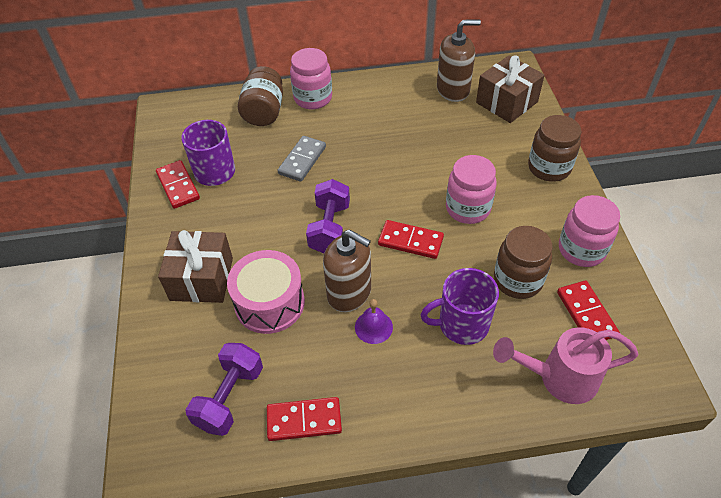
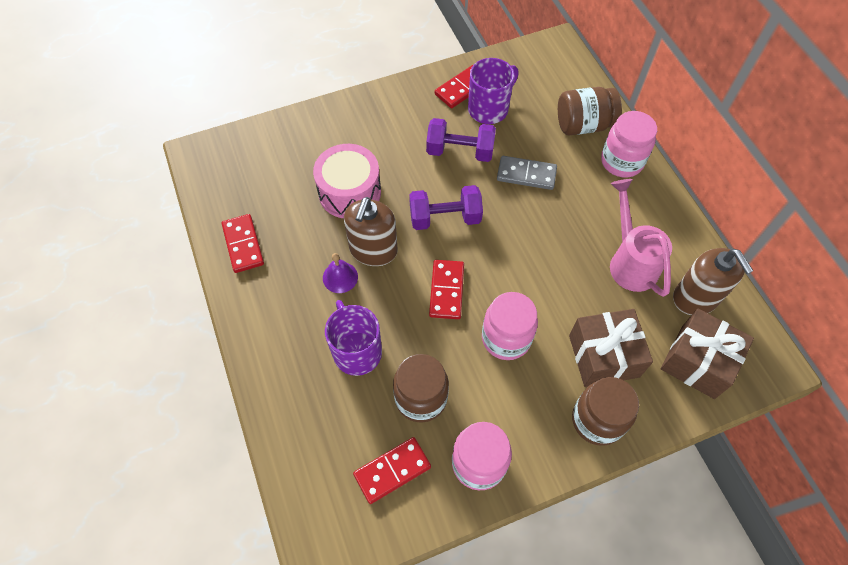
camera: 75 degrees right, 10 degrees up
brown gift [158,230,233,303] -> brown gift moved to [569,309,653,387]
purple dumbbell [185,343,263,436] -> purple dumbbell moved to [426,118,496,162]
pink watering can [493,327,639,404] -> pink watering can moved to [610,179,672,297]

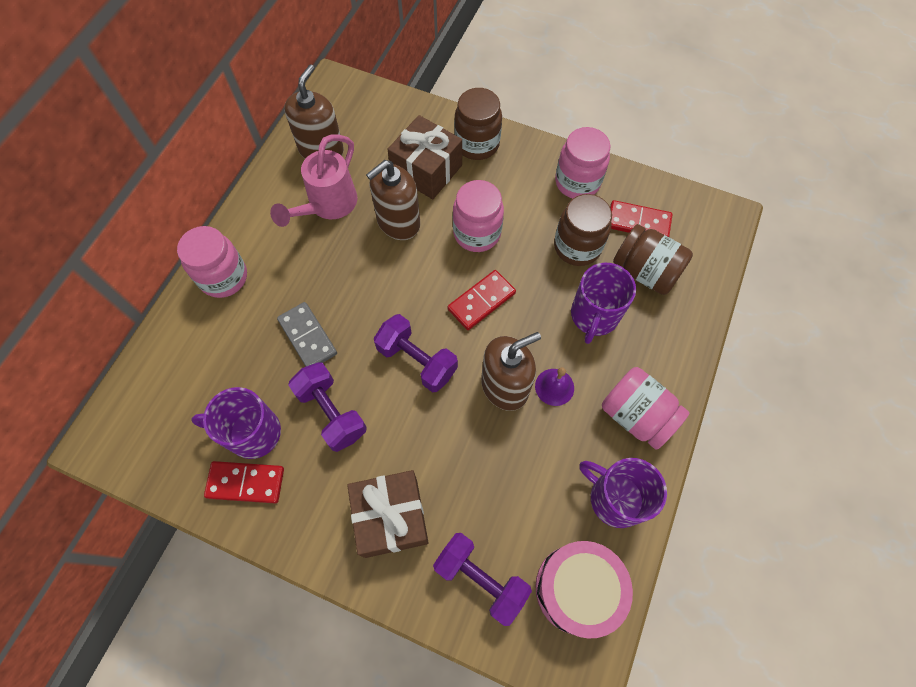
camera: 135 degrees left, 5 degrees up
red domino [222,214,264,273] -> purple mug [579,458,667,528]
pink drum [313,144,381,218] -> pink drum moved to [535,541,633,638]
brown jar [558,87,622,135] -> brown jar moved to [613,224,693,295]
brown gift [661,309,754,399] -> brown gift moved to [347,470,429,558]
none -> brown soap dispenser [366,160,420,240]
none -> purple dumbbell [433,533,532,626]
none -> pink jar [602,367,689,450]

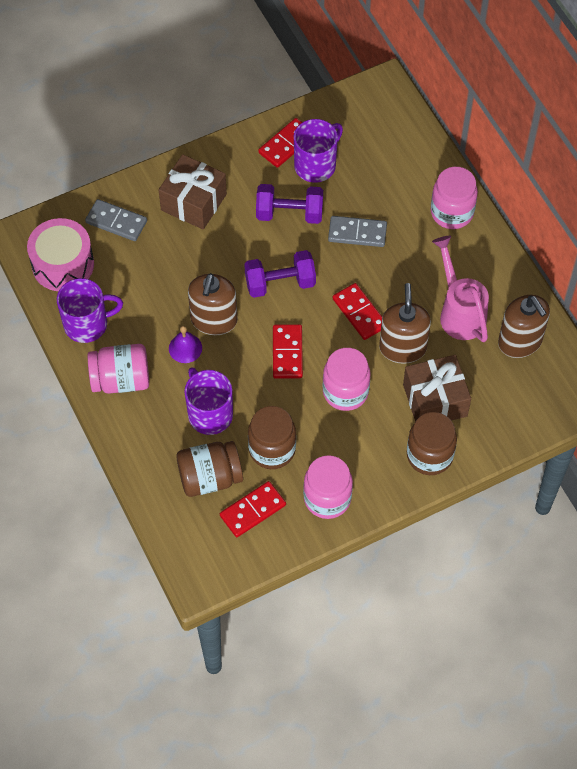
camera: 130 degrees right, 5 degrees down
purple dumbbell [433,533,532,626] -> grey domino [85,199,147,241]
none -> red domino [333,283,382,340]

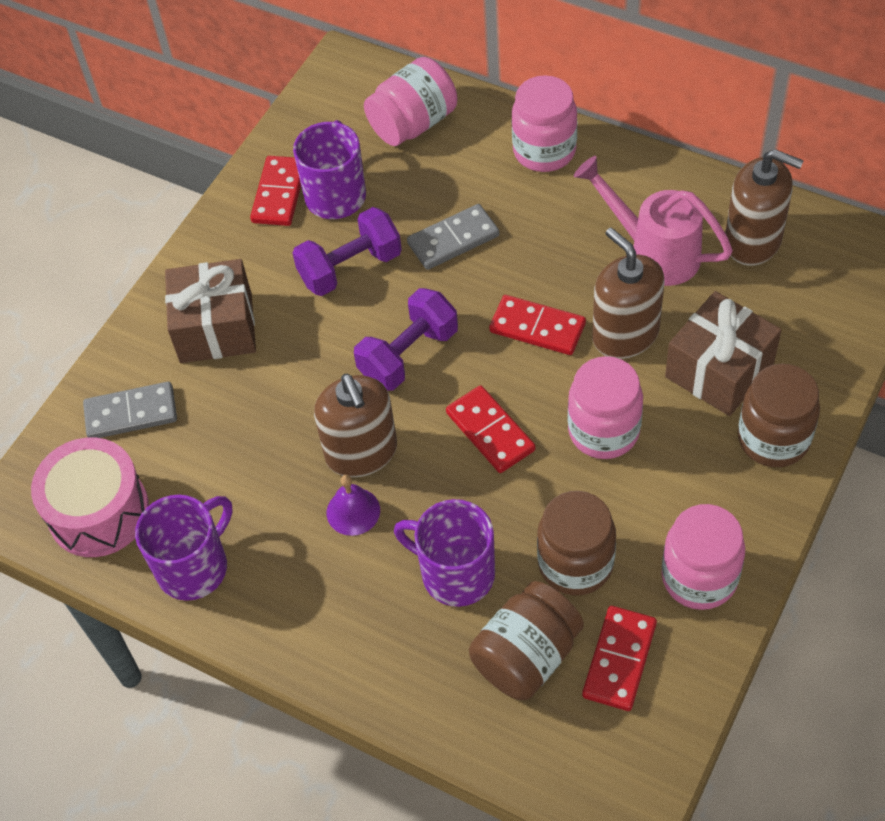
camera: 30 degrees left, 5 degrees down
pink jar [88,344,149,394] -> pink jar moved to [364,57,457,146]

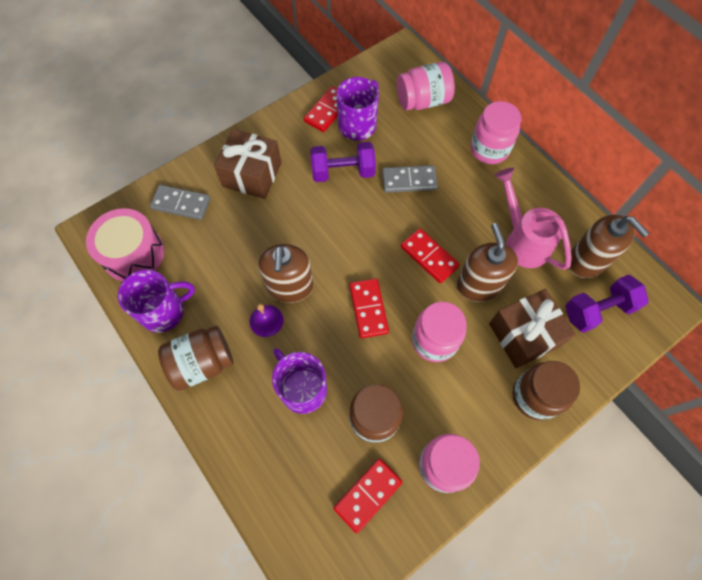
camera: 20 degrees right, 10 degrees up
purple dumbbell [354,288,458,391] -> purple dumbbell moved to [565,275,649,333]
brown jar [469,581,584,700] -> brown jar moved to [158,325,233,390]

